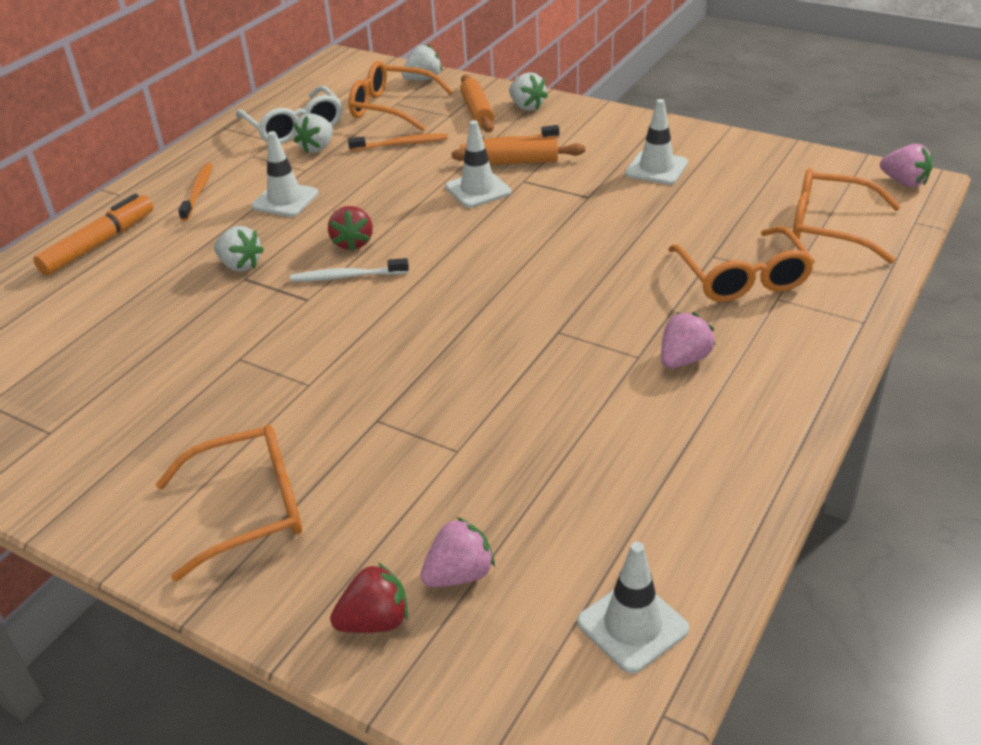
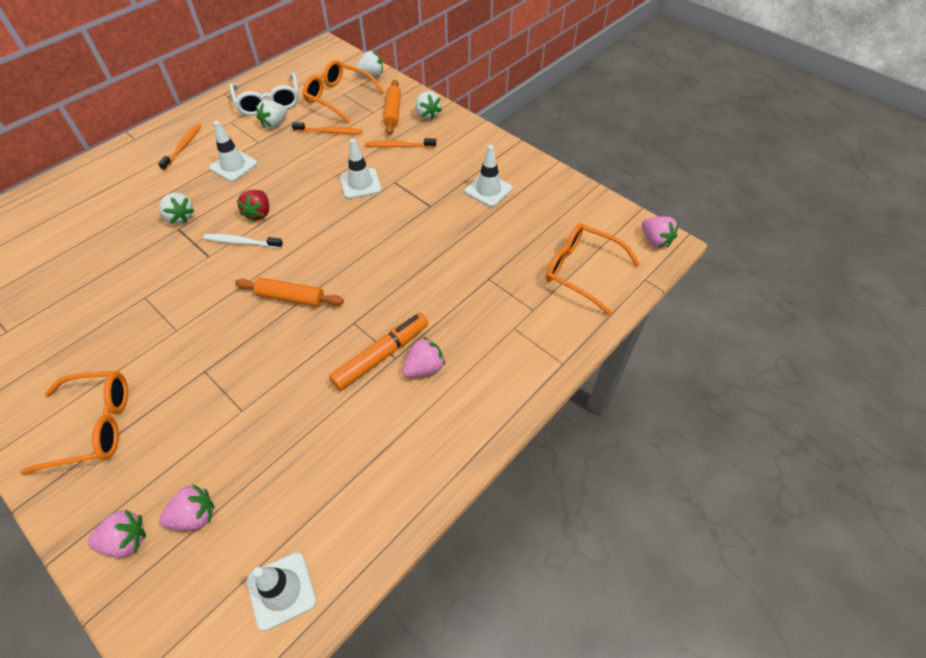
camera: 10 degrees right, 15 degrees up
orange marker [33,193,153,276] -> orange marker moved to [329,313,428,391]
red strawberry [330,563,408,633] -> pink strawberry [88,510,146,557]
orange rolling pin [451,139,585,165] -> orange rolling pin moved to [235,277,344,307]
orange glasses [668,226,815,302] -> none

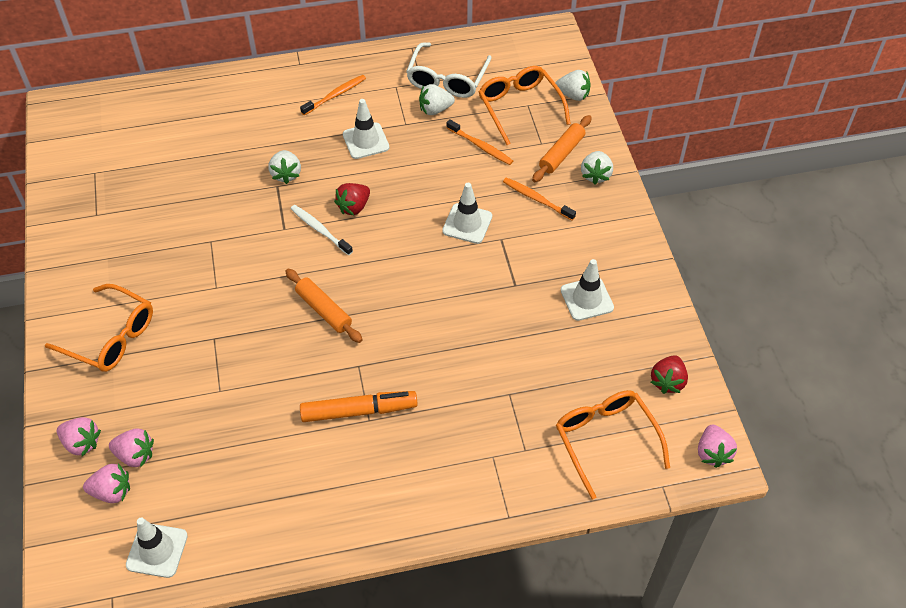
camera: 35 degrees right, 0 degrees up
pink strawberry [402,337,445,377] -> pink strawberry moved to [83,464,130,503]
none -> red strawberry [651,355,688,394]

